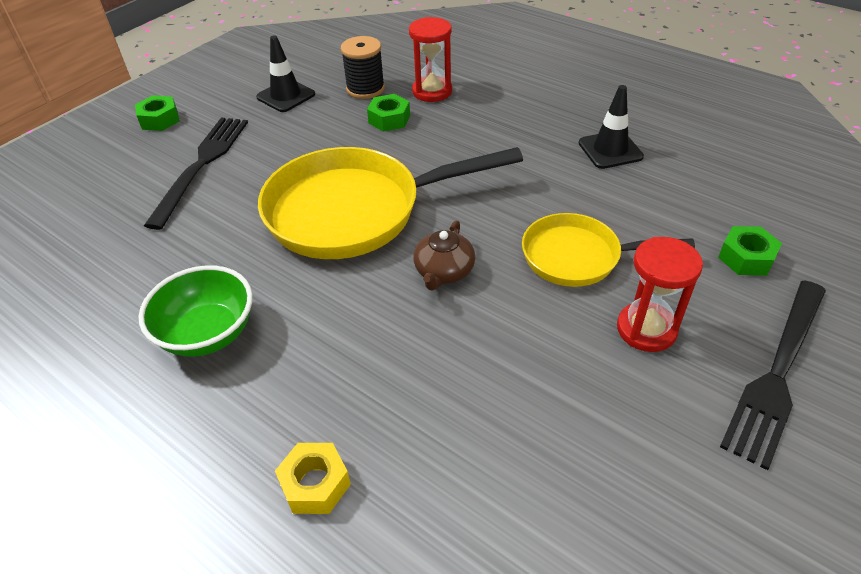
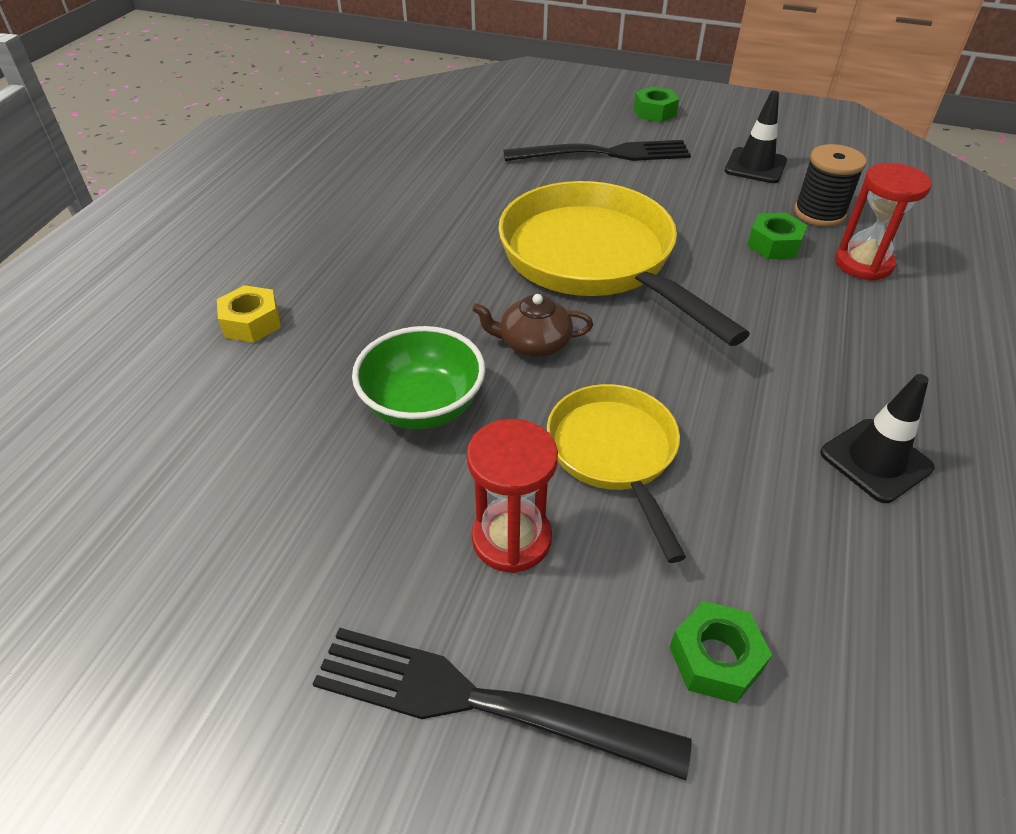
camera: 70 degrees right, 0 degrees up
green bowl [139,265,253,357] -> green bowl moved to [352,326,485,429]

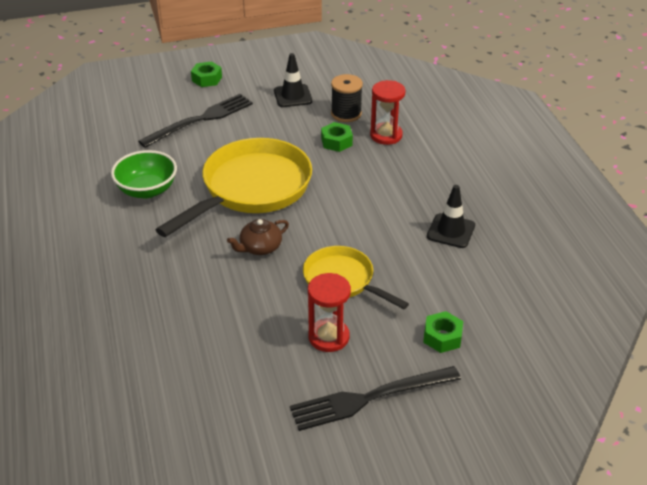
camera: 35 degrees left, 5 degrees down
yellow nut [217,285,281,343] -> none
green bowl [352,326,485,429] -> green bowl moved to [111,150,177,198]
yellow pan [498,181,750,346] -> yellow pan turned 105 degrees clockwise [156,138,312,237]

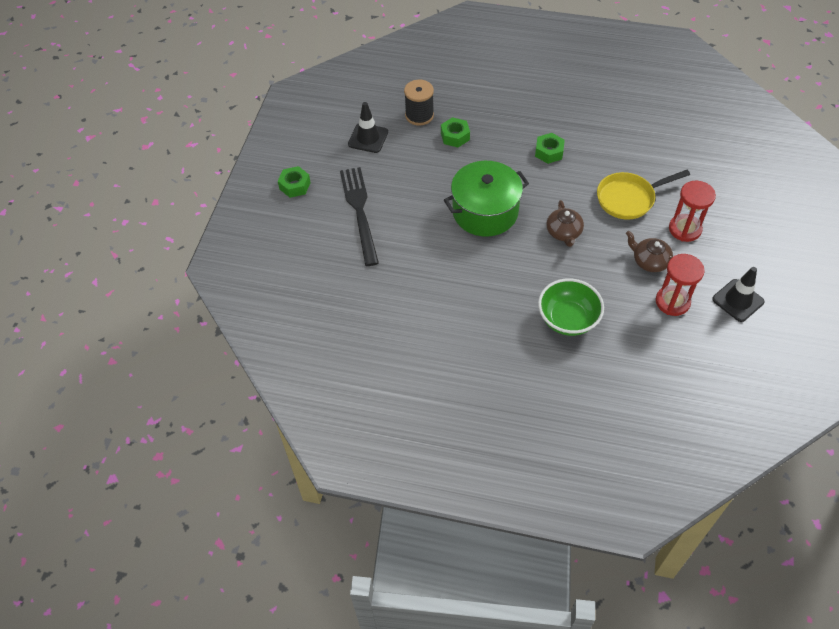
camera: 60 degrees left, 15 degrees up
green bowl [111,150,177,198] -> green bowl moved to [538,278,604,336]
yellow pan [156,138,312,237] -> green pot [444,161,529,237]
black fork [290,366,461,431] -> none
red hourglass [370,80,405,145] -> red hourglass moved to [656,254,705,316]
green nut [423,311,463,353] -> green nut moved to [535,133,565,164]
black traffic cone [427,185,475,248] -> black traffic cone moved to [712,267,764,322]
none -> brown teapot [626,231,673,272]

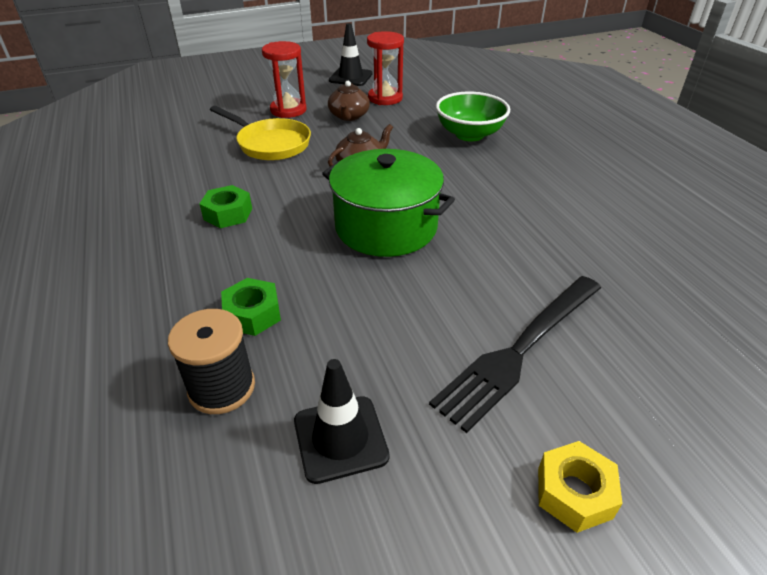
camera: 125 degrees left, 15 degrees down
green nut [278,166,311,198] -> yellow nut [538,441,623,533]

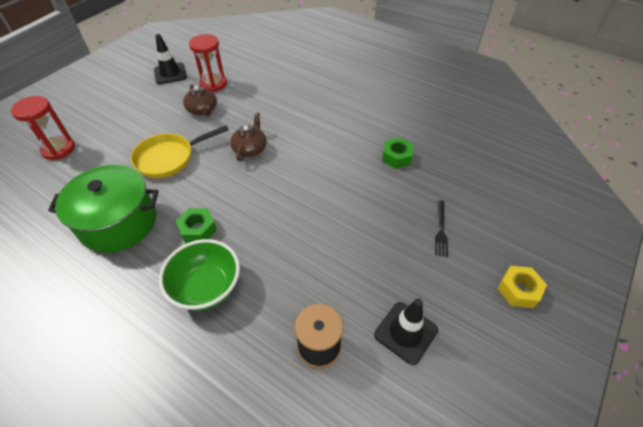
camera: 35 degrees left, 10 degrees up
yellow pan [210,106,311,160] -> yellow pan turned 150 degrees clockwise [130,125,229,178]
green nut [221,278,281,336] -> green nut moved to [382,137,414,169]
red hourglass [262,41,306,118] -> red hourglass moved to [11,96,75,160]
green pot [322,149,455,257] -> green pot moved to [48,165,159,253]
black fork [429,276,601,433] -> black fork [435,200,448,257], size x0.47
green bowl [436,92,510,141] -> green bowl moved to [159,239,240,310]

